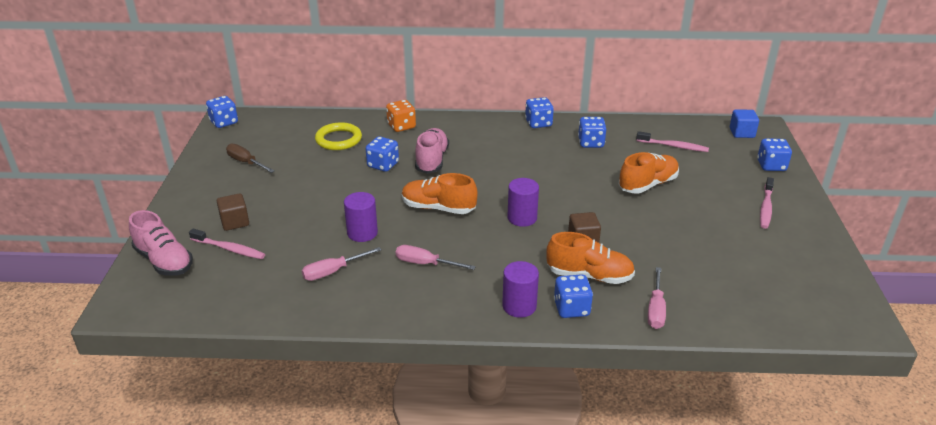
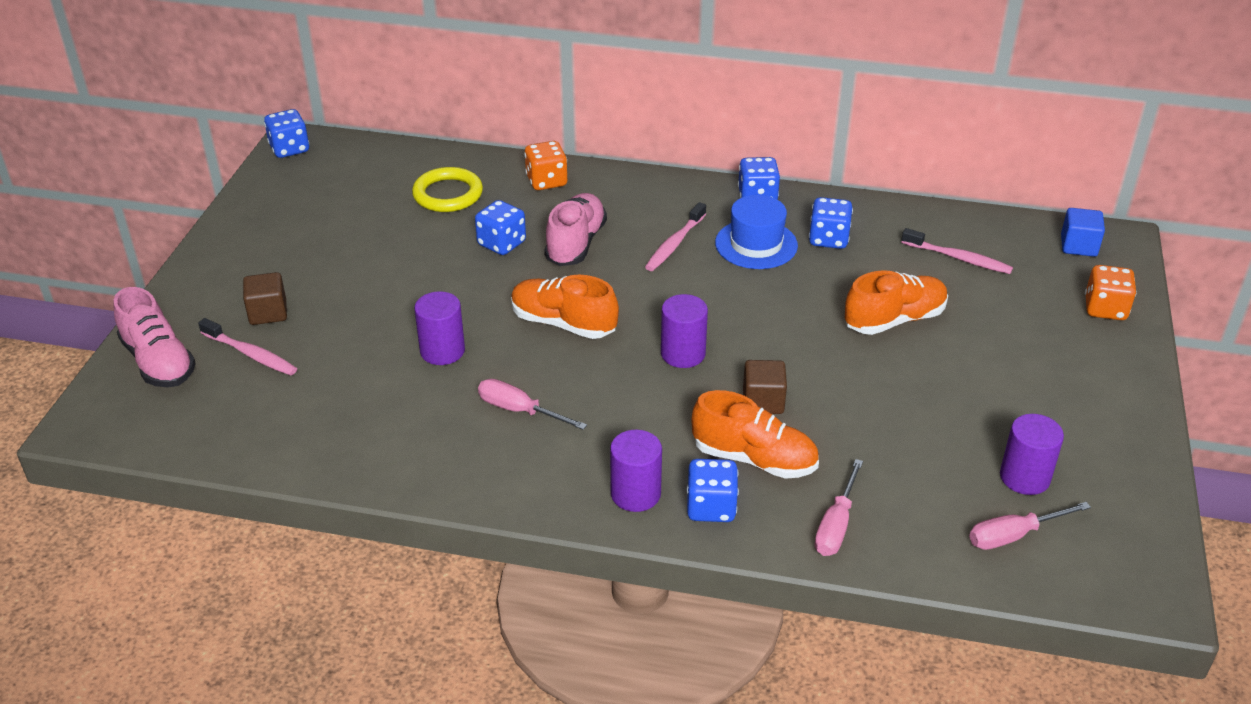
camera: 10 degrees right, 5 degrees up
brown screwdriver [226,144,275,173] -> none
pink screwdriver [302,247,382,281] -> pink screwdriver moved to [969,502,1091,550]
blue dice [757,138,792,171] -> orange dice [1085,265,1137,320]
pink toothbrush [760,177,774,229] -> pink toothbrush moved to [645,202,706,271]
none -> blue hat [715,195,798,269]
none -> purple cylinder [1000,414,1064,495]

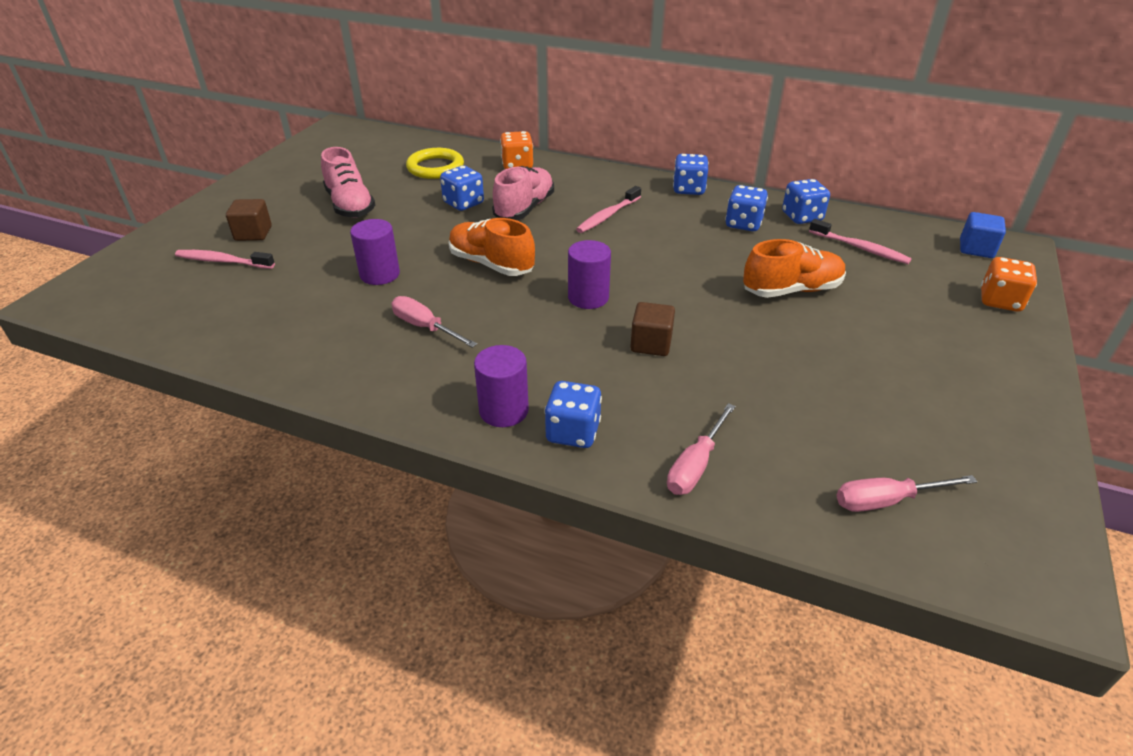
camera: 10 degrees right, 0 degrees up
pink shoe [114,287,196,388] -> pink shoe moved to [321,147,375,218]
pink toothbrush [198,318,297,376] -> pink toothbrush turned 150 degrees clockwise [175,250,275,269]
blue dice [264,109,309,158] -> blue dice moved to [782,179,830,224]
orange shoe [692,390,819,479] -> none
blue hat [715,195,798,269] -> none
purple cylinder [1000,414,1064,495] -> none

